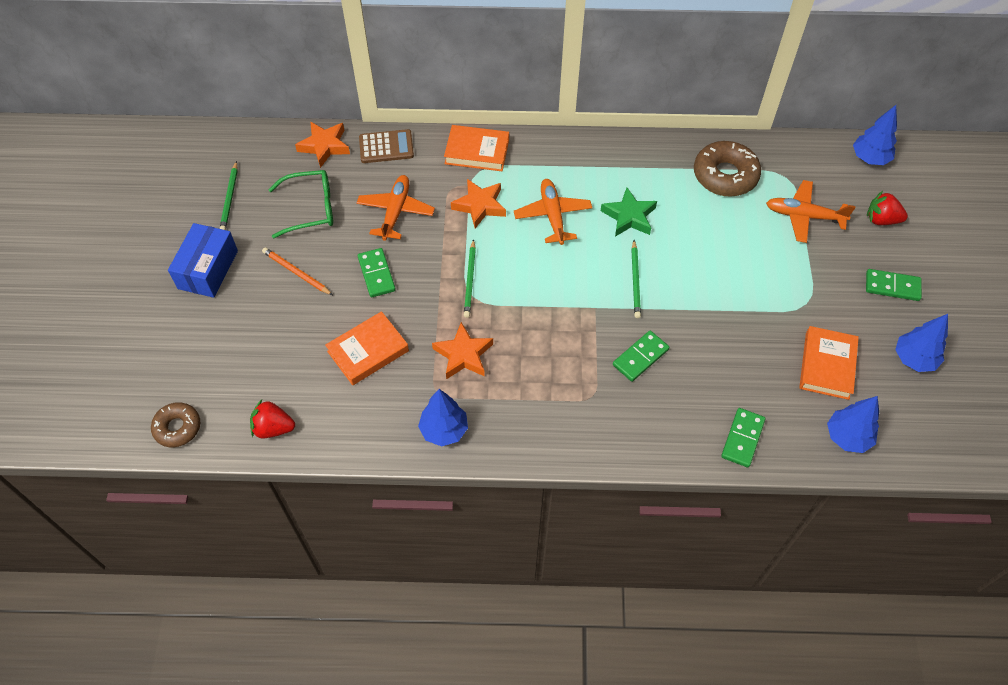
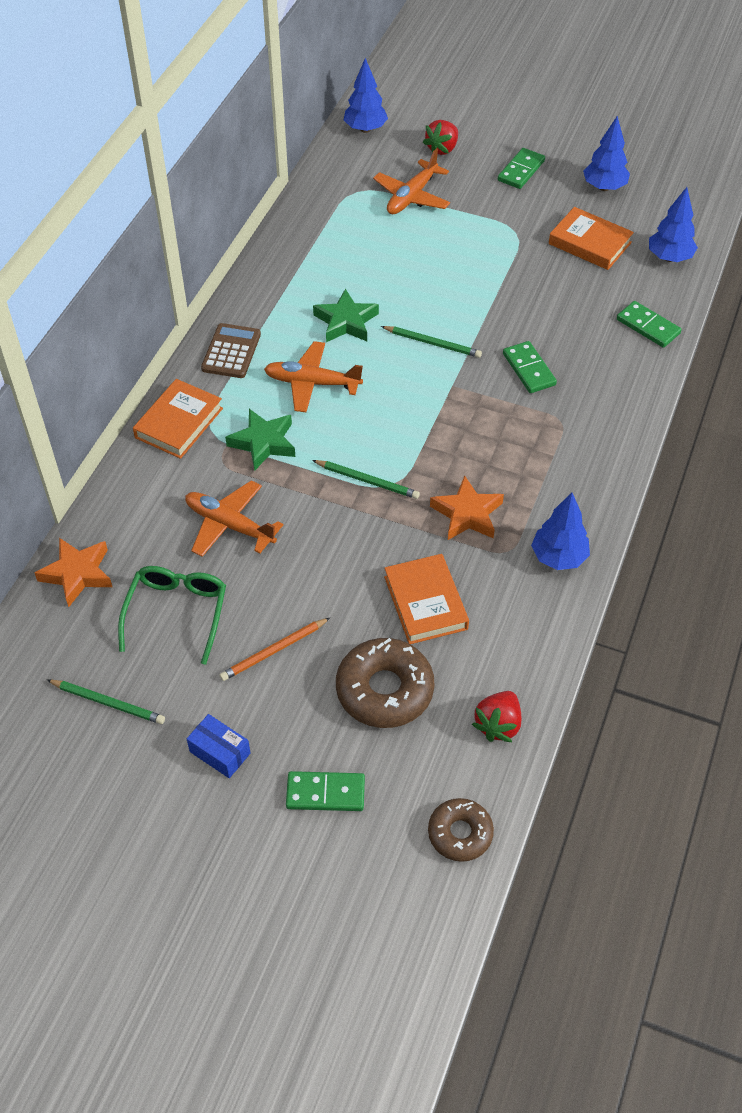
camera: 70 degrees left, 5 degrees down
blue box [168,223,238,298] -> blue box [187,714,251,778], size x0.60
green domino [358,248,396,297] -> green domino moved to [286,771,365,811]
brown calculator [359,129,414,163] -> brown calculator moved to [201,323,261,378]
orange star [451,179,506,228] -> green star [225,409,295,471]
brown donut [694,141,761,197] -> brown donut moved to [336,638,434,728]

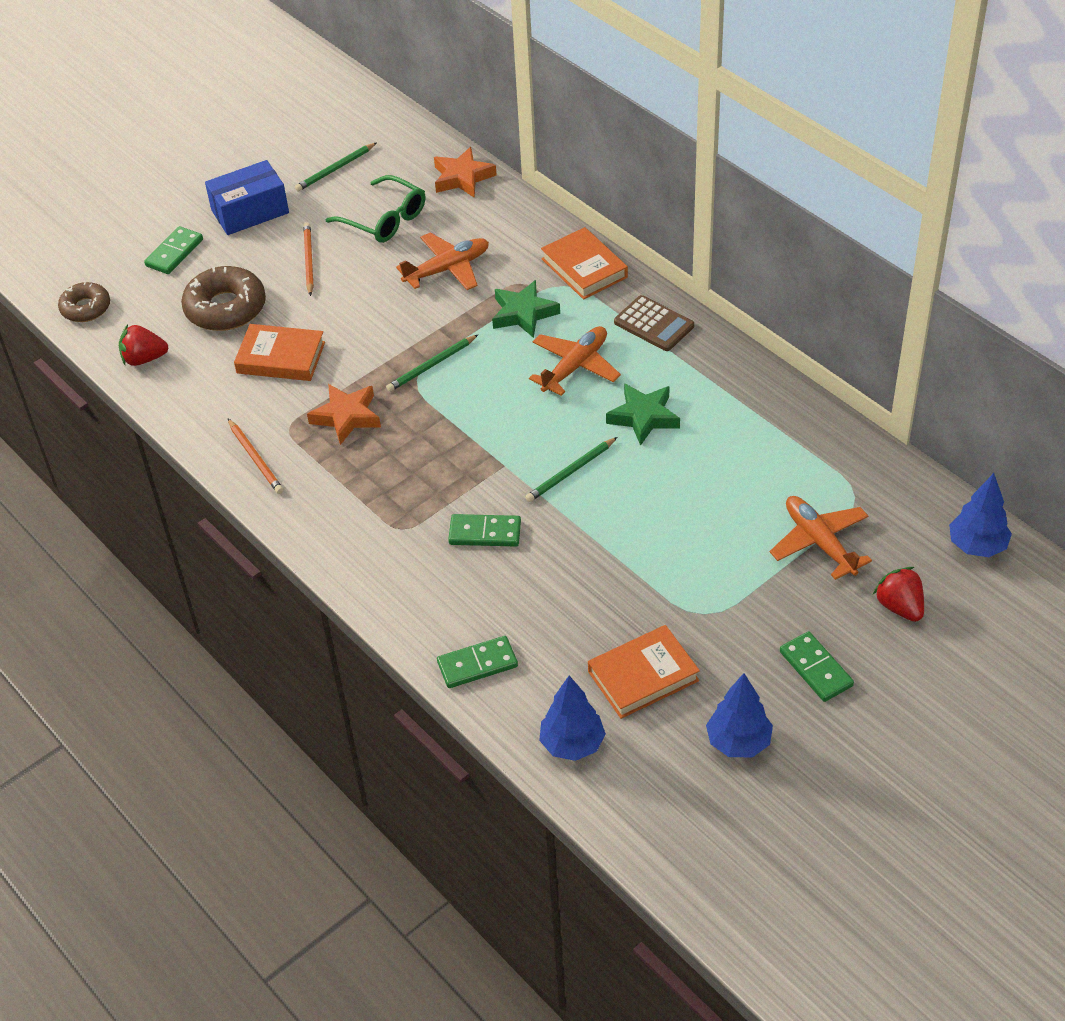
camera: 120 degrees right, 5 degrees down
blue box [187,714,251,778] -> blue box [205,160,289,235], size x1.67
red strawberry [472,691,521,742] -> red strawberry turned 60 degrees counterclockwise [119,324,168,366]
blue tree [531,493,590,570] -> orange pencil [228,419,284,494]

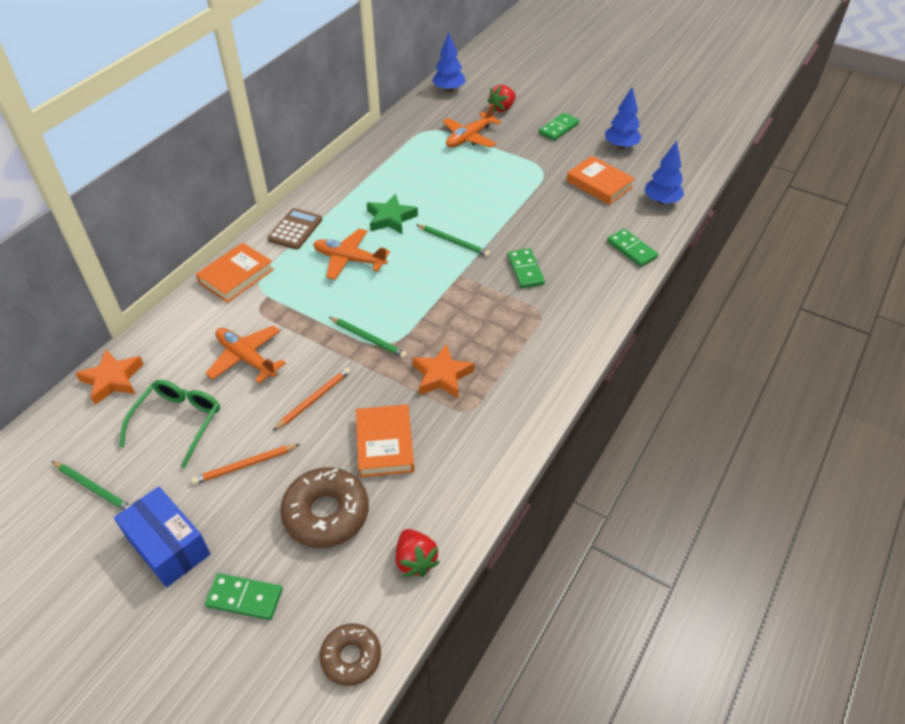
camera: 110 degrees left, 0 degrees up
orange pencil [228,419,284,494] -> orange pencil moved to [273,367,351,431]
green star [492,280,560,338] -> none

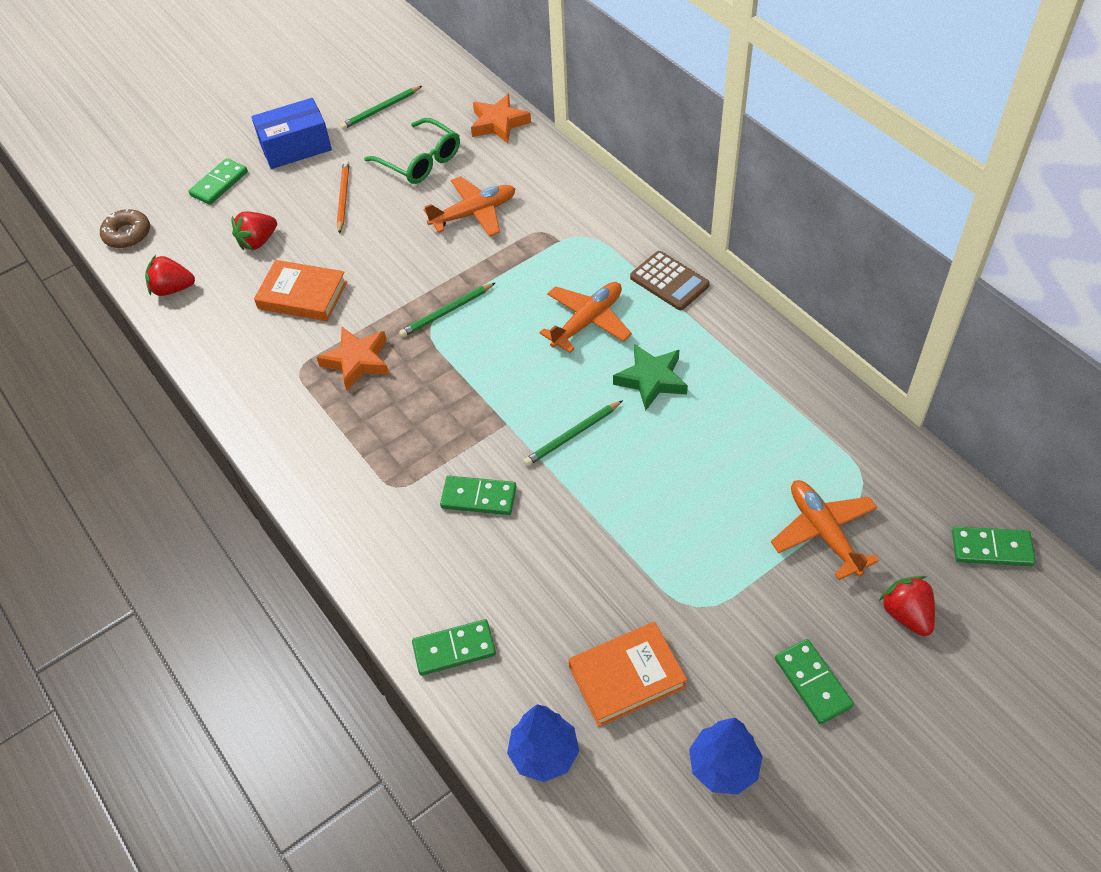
camera: 115 degrees right, 5 degrees up
orange book [196,243,274,303] -> none
orange pencil [273,367,351,431] -> none
brown donut [280,467,369,548] -> red strawberry [232,211,277,250]
blue tree [432,32,465,92] -> green domino [952,527,1036,566]

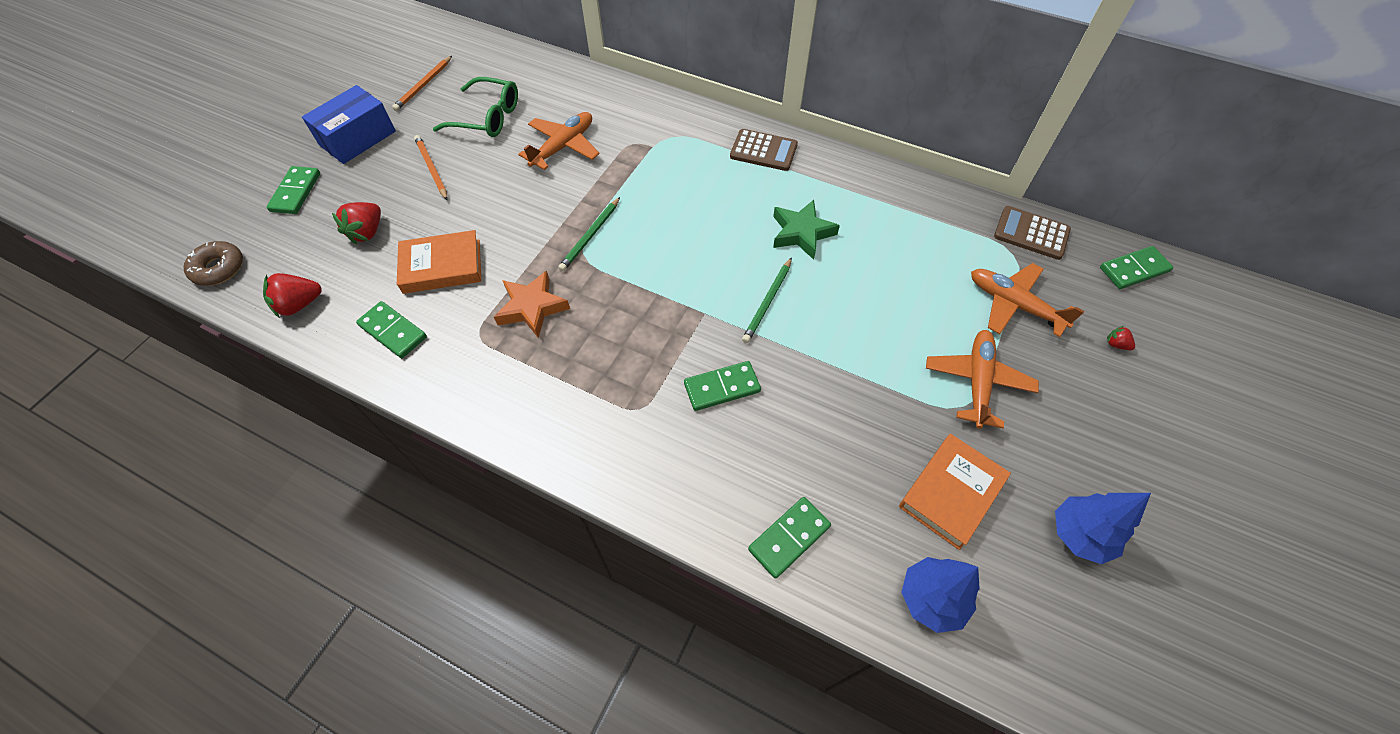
camera: 30 degrees left, 5 degrees up
green pencil [340,86,422,130] -> orange pencil [392,56,452,111]
orange star [471,94,531,143] -> none
orange plane [539,282,632,353] -> orange plane moved to [926,330,1039,429]
green domino [775,639,854,724] -> green domino moved to [356,301,427,358]
red strawberry [879,576,935,636] -> red strawberry [1107,326,1135,350], size x0.51
none -> brown calculator [994,206,1071,260]

